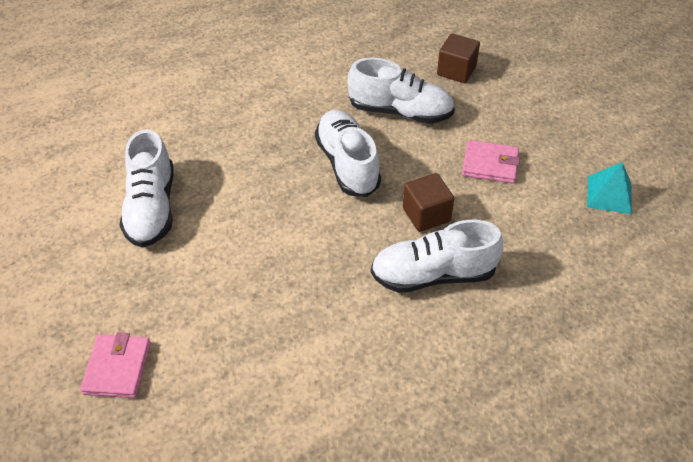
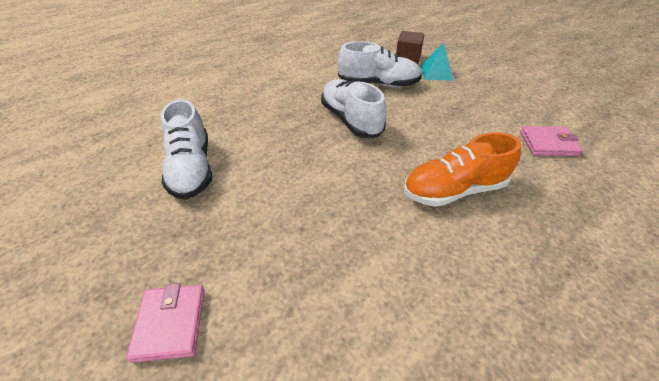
camera: 10 degrees left, 5 degrees down
white shoe [371,220,503,293] -> orange shoe [404,132,521,207]
brown cube [403,173,454,232] -> none
pink wallet [462,140,520,183] -> pink wallet moved to [520,126,583,156]
turquoise pyramid [587,162,632,214] -> turquoise pyramid moved to [421,42,453,80]

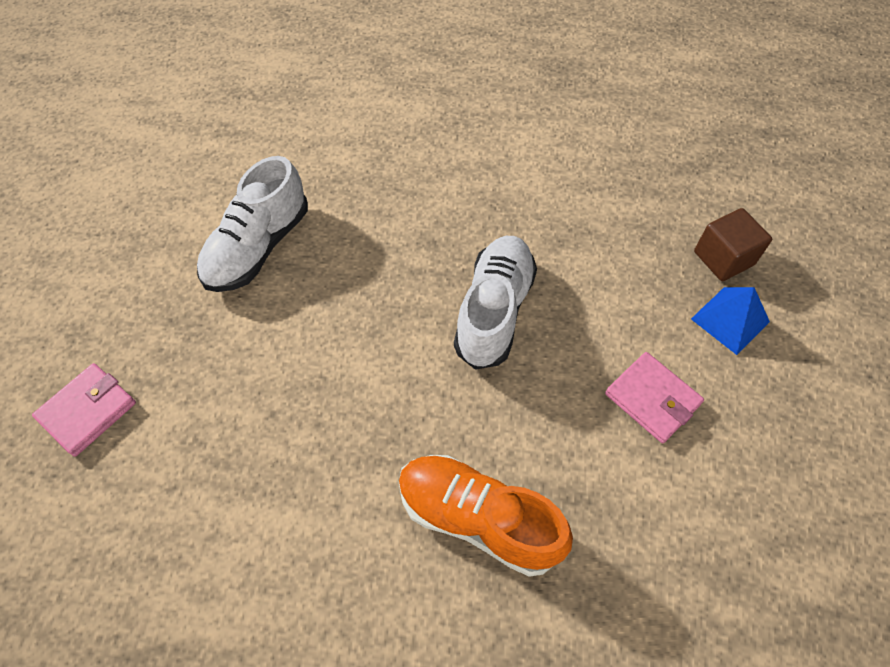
camera: 45 degrees right, 15 degrees up
white shoe [338,41,422,88] -> none
turquoise pyramid [421,42,453,80] -> blue pyramid [691,287,770,355]
pink wallet [520,126,583,156] -> pink wallet moved to [605,352,704,443]

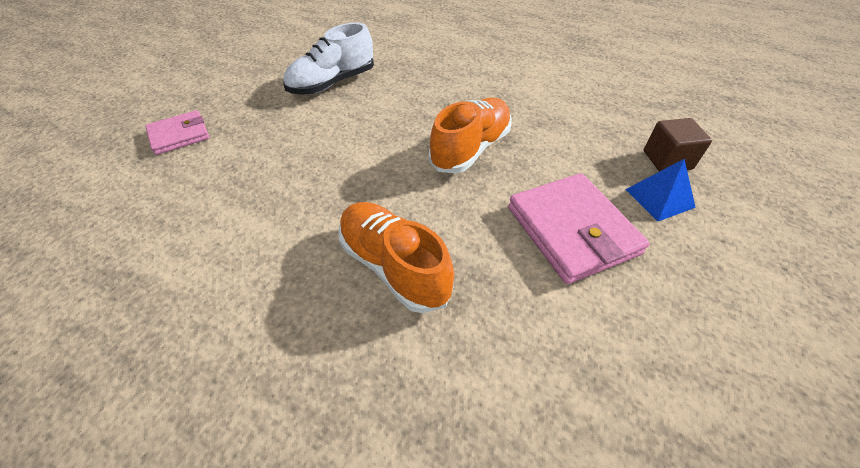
camera: 20 degrees right, 10 degrees down
white shoe [454,236,537,370] -> orange shoe [429,98,512,174]
pink wallet [605,352,704,443] -> pink wallet [508,173,650,284], size x1.68

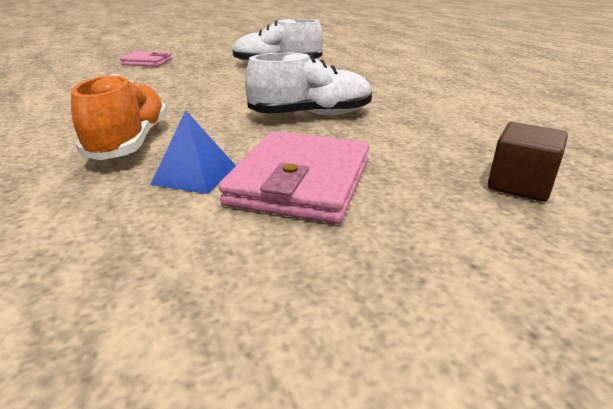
camera: 40 degrees right, 20 degrees down
orange shoe [429,98,512,174] -> white shoe [245,52,372,115]
blue pyramid [625,159,696,221] -> blue pyramid moved to [150,110,236,194]

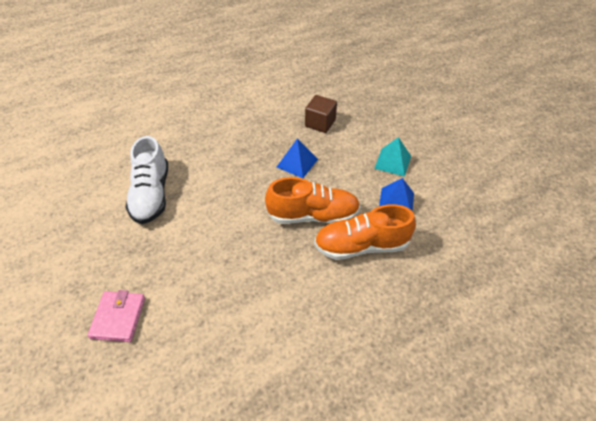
camera: 95 degrees left, 20 degrees up
pink wallet [219,131,369,224] -> turquoise pyramid [374,137,411,177]
white shoe [245,52,372,115] -> blue pyramid [277,138,318,178]
brown cube [488,122,568,202] -> brown cube moved to [305,95,337,133]
none -> orange shoe [265,177,360,224]

